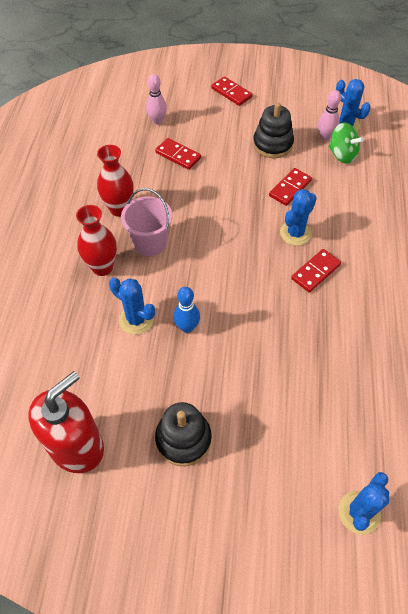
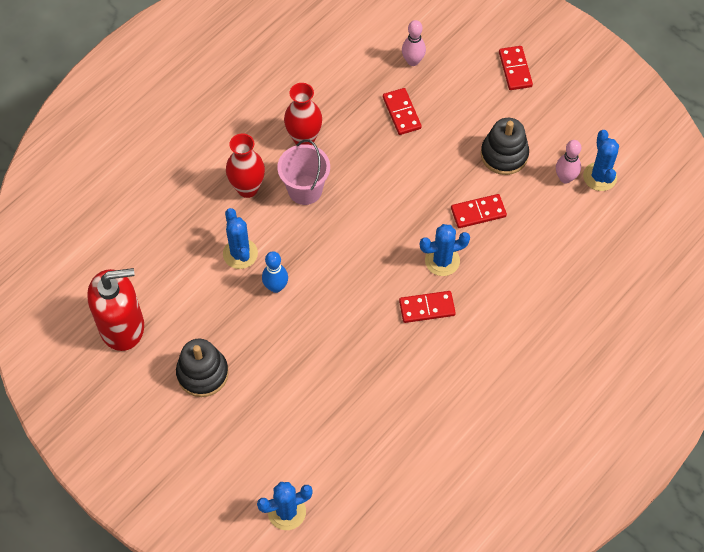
camera: 35 degrees right, 5 degrees up
green spinning top [329,123,364,164] -> none

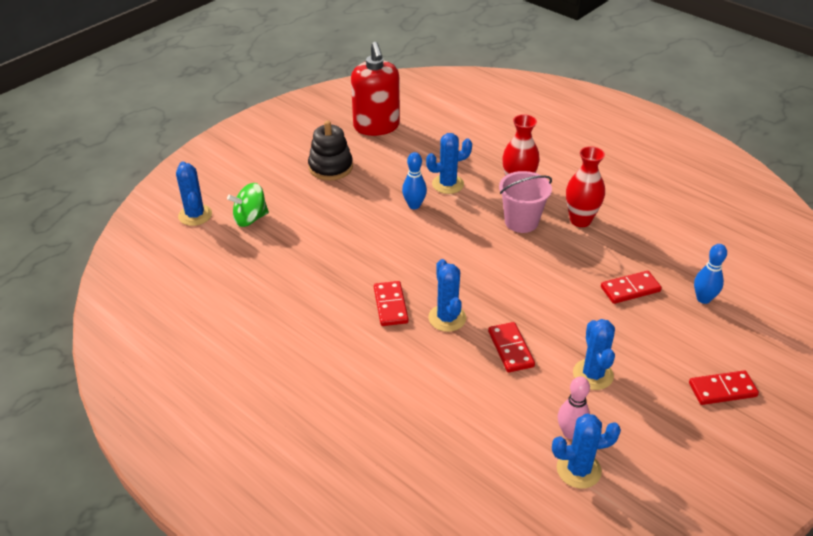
camera: 90 degrees right, 20 degrees down
pink bowling pin [402,20,426,66] -> blue bowling pin [694,244,727,304]
black stacking toy [481,118,529,175] -> blue cactus [573,319,615,390]
none -> green spinning top [227,183,269,227]

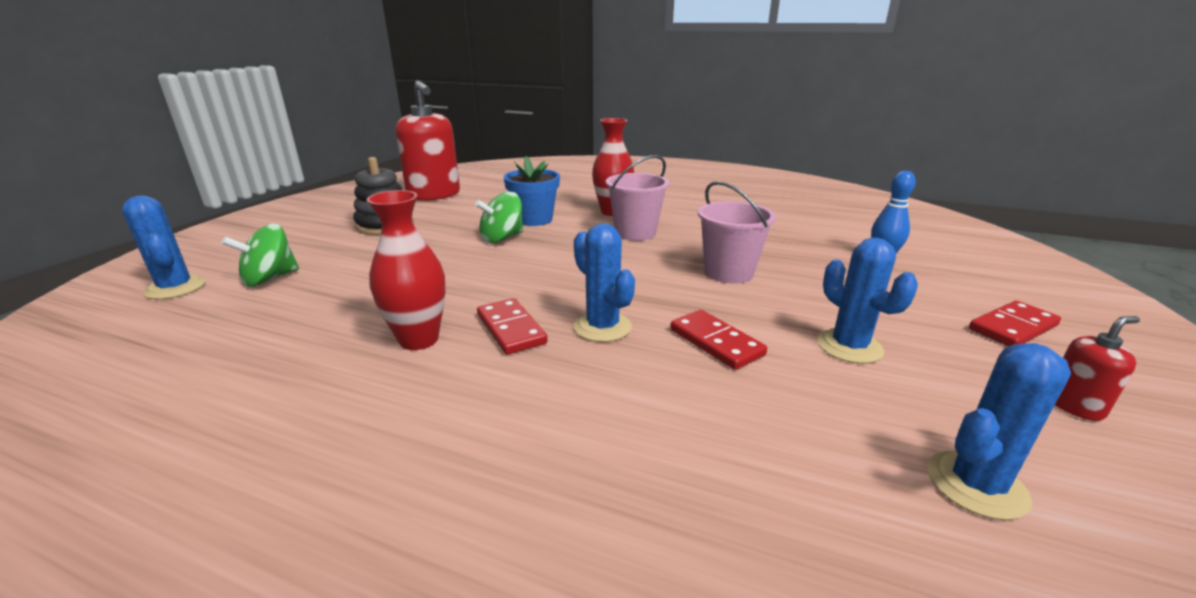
camera: 20 degrees left, 15 degrees down
blue bowling pin [402,152,427,209] -> green spinning top [475,192,523,243]
blue cactus [426,133,472,194] -> blue flower pot [504,156,560,226]
pink bowling pin [558,376,590,439] -> none
red vase [566,146,605,227] -> red vase moved to [367,190,445,350]
red domino [601,271,662,304] -> none
none -> pink bucket [698,181,776,284]
none -> red soap dispenser [1055,316,1140,421]

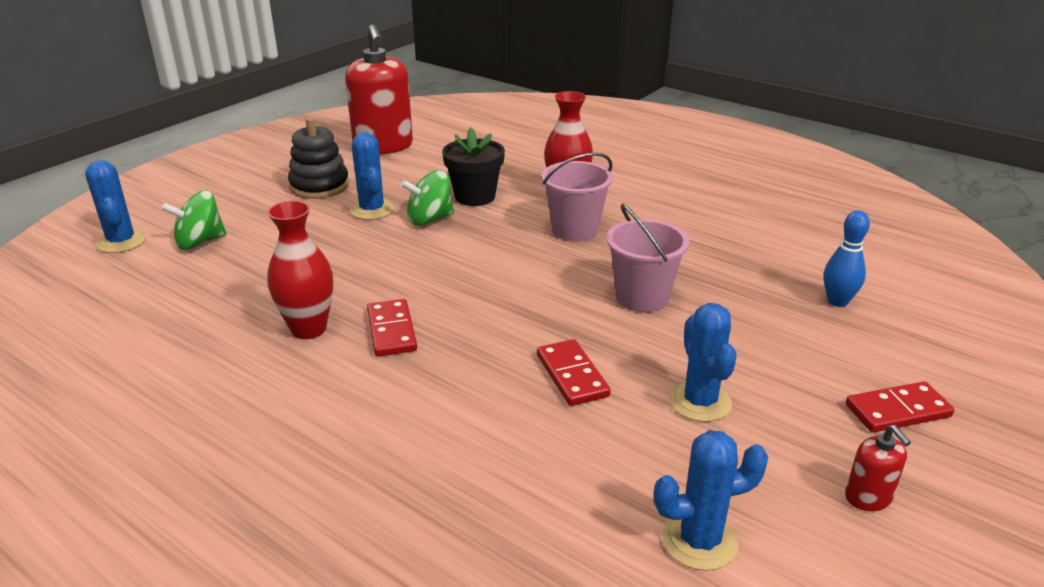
camera: 15 degrees right, 5 degrees up
blue flower pot [504,156,560,226] -> black flower pot [442,127,505,206]
blue cactus [574,223,635,342] -> blue cactus moved to [350,132,394,220]
red soap dispenser [1055,316,1140,421] -> red soap dispenser turned 75 degrees clockwise [845,425,911,511]

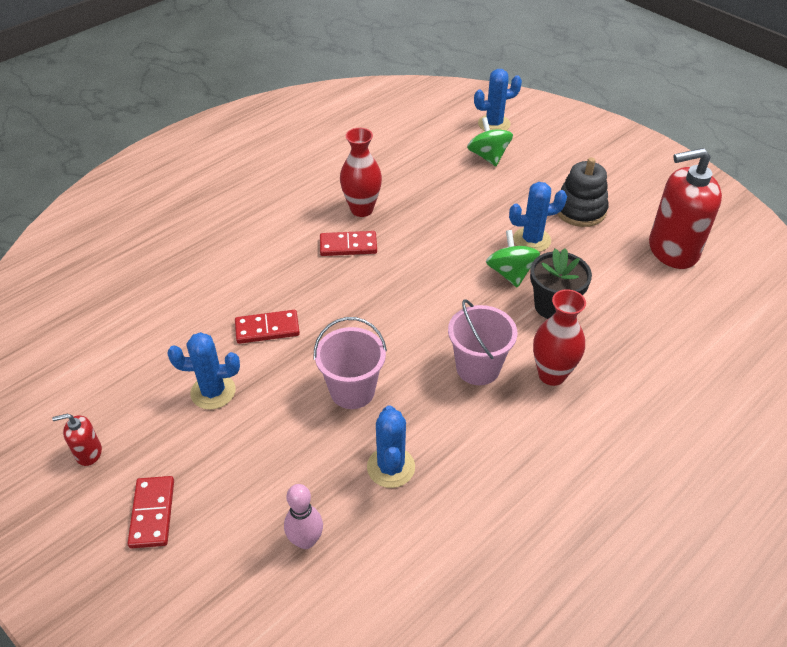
camera: 100 degrees right, 15 degrees up
blue cactus [654,430,768,571] -> blue cactus moved to [367,405,415,488]
blue bowling pin [824,210,870,307] -> pink bowling pin [284,484,323,549]

